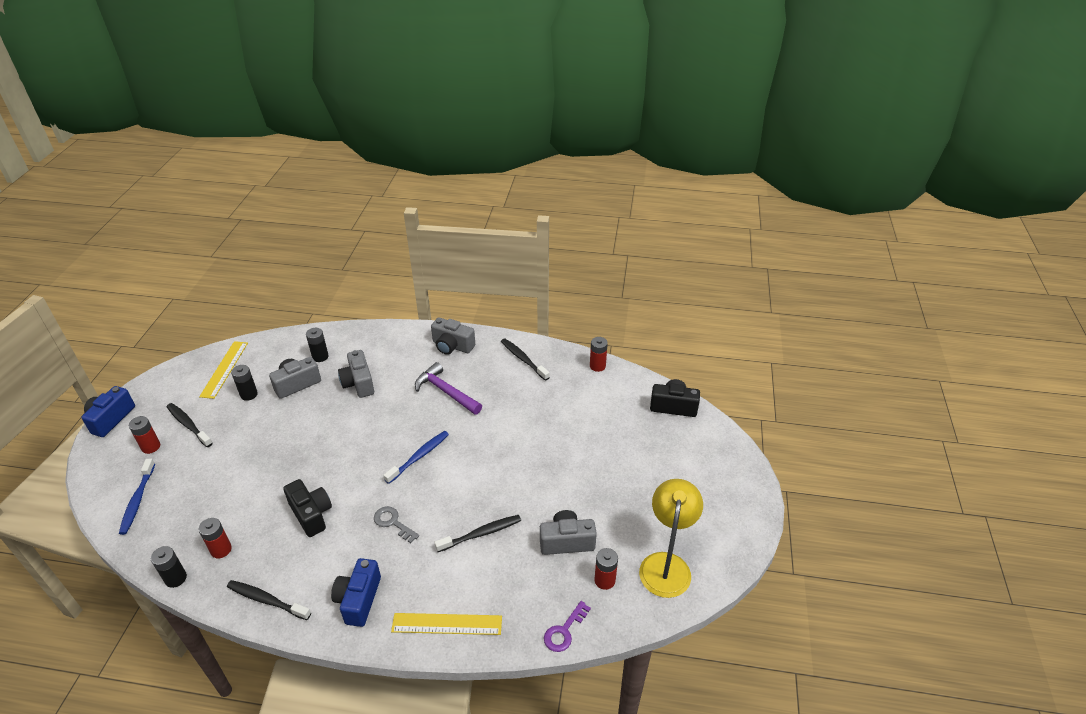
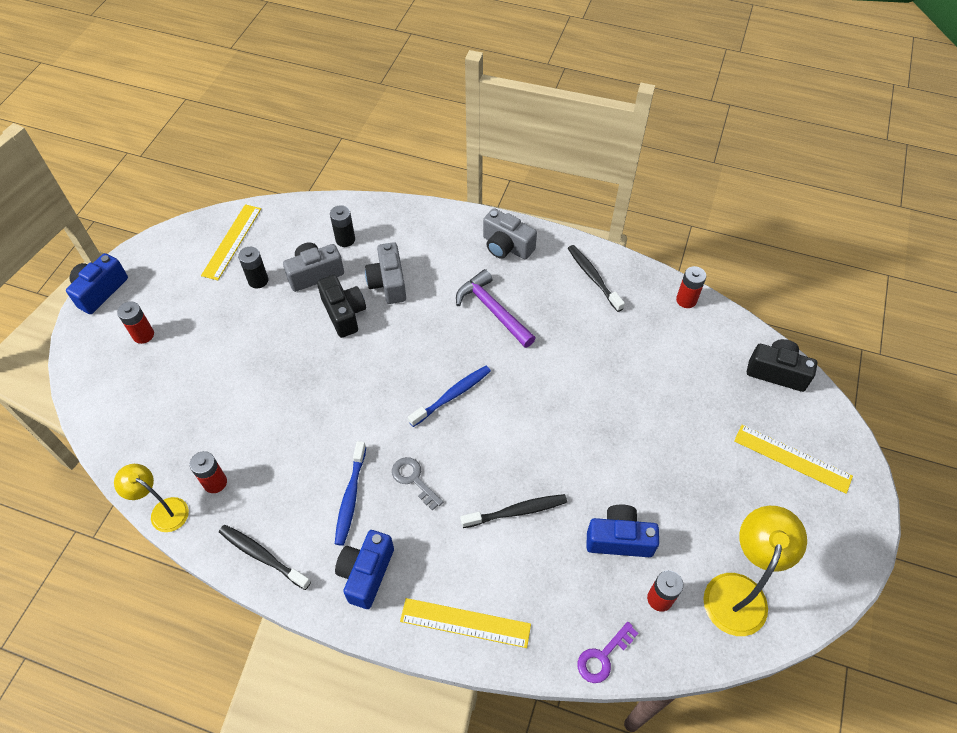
camera: 10 degrees right, 15 degrees up
blue toothbrush [119,459,155,535] -> blue toothbrush moved to [335,441,366,546]
black battery [151,546,187,588] -> yellow lamp [114,464,189,532]
black toothbrush [167,403,213,447] -> none
black camera [283,479,332,537] -> black camera moved to [317,275,366,338]
grey camera [540,510,597,555] -> blue camera [587,504,659,557]
none -> yellow ruler [734,425,853,494]

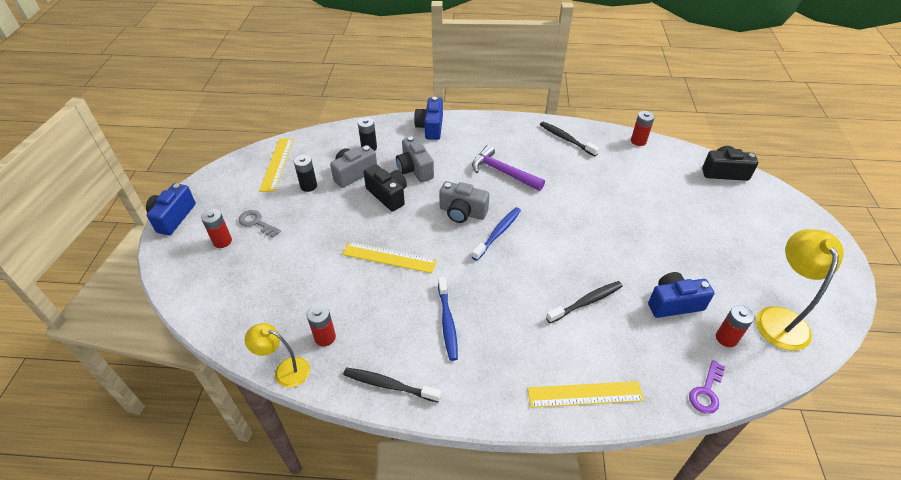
camera: 15 degrees left, 10 degrees down
blue camera [335,530,394,609] -> blue camera moved to [414,97,443,140]
grey key [392,457,443,511] -> grey key moved to [238,210,281,237]
grey camera [483,208,537,260] -> grey camera moved to [439,181,489,223]
yellow ruler [734,425,853,494] -> yellow ruler moved to [342,242,437,273]

